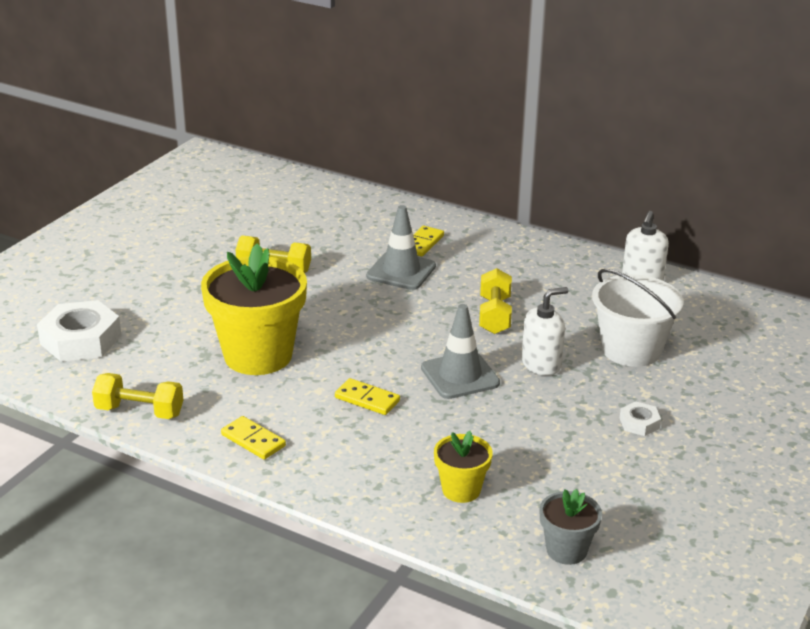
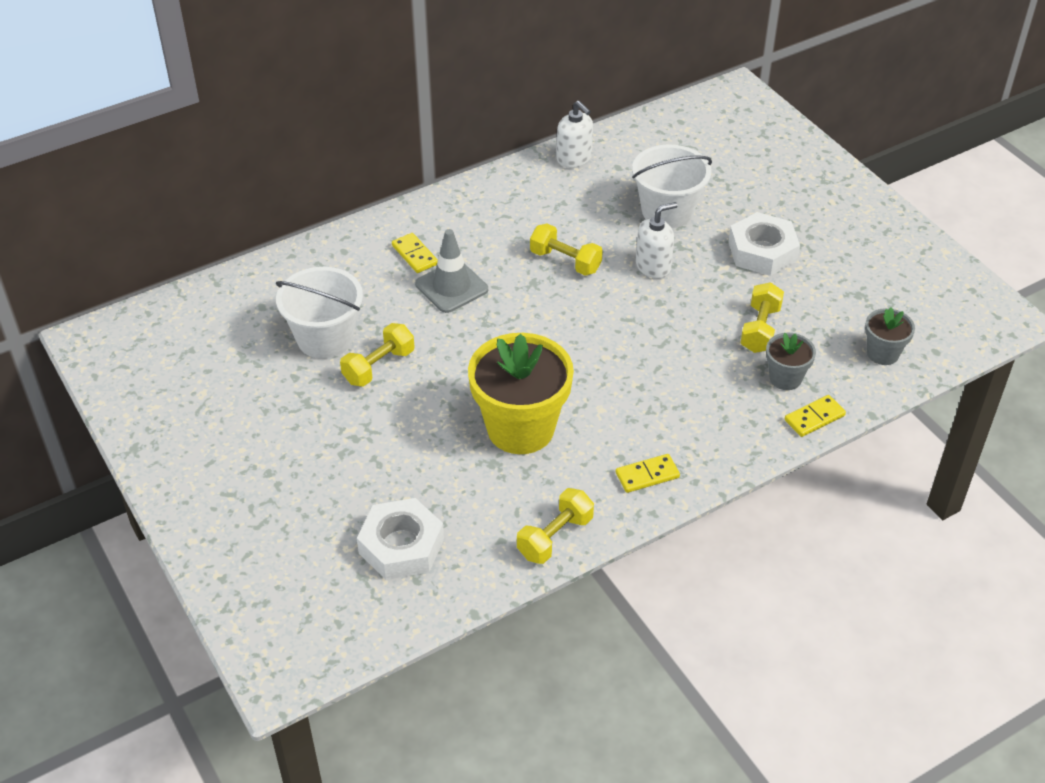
camera: 60 degrees left, 15 degrees up
yellow domino [335,378,400,415] -> yellow domino moved to [785,395,846,437]
grey traffic cone [421,304,500,399] -> none
yellow flower pot [434,431,493,503] -> grey flower pot [766,333,816,390]
white soap dispenser [522,287,568,376] -> white soap dispenser turned 60 degrees clockwise [636,202,678,279]
white nut [620,402,661,436] -> white nut [728,212,800,276], size x2.09
none -> white bucket [276,267,363,359]
none -> yellow dumbbell [741,282,784,353]

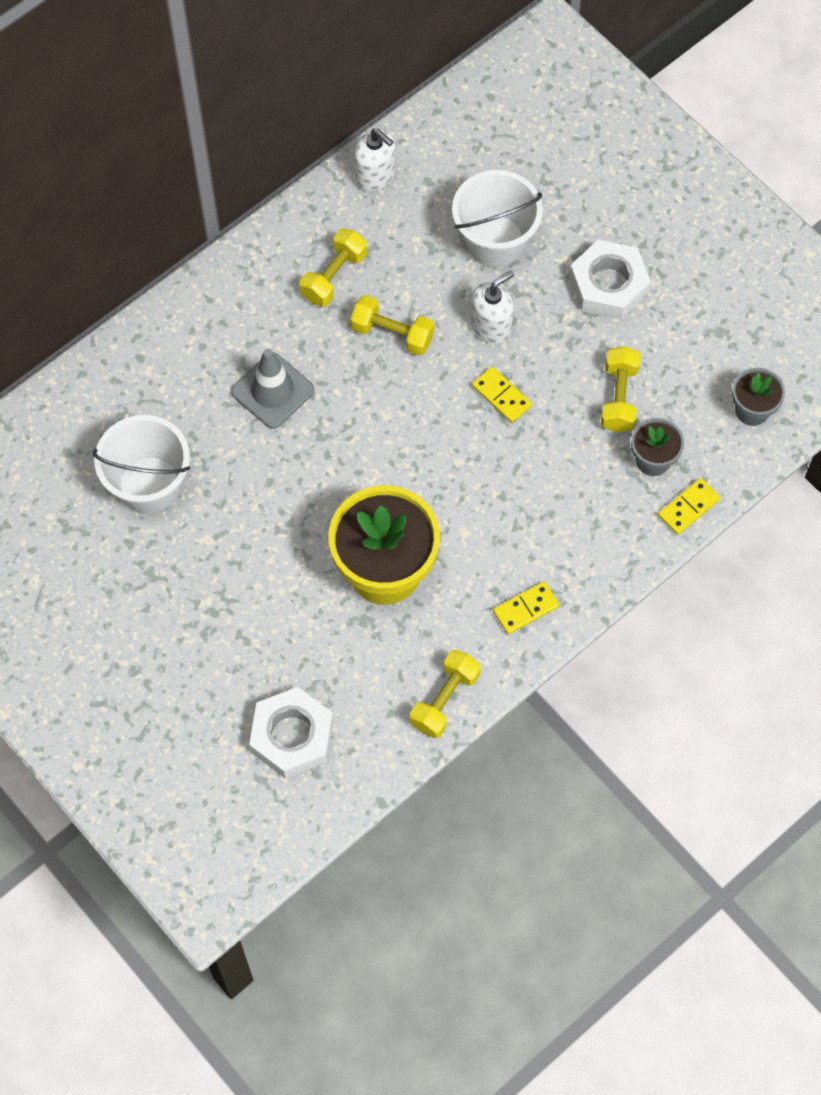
camera: 10 degrees left, 20 degrees up
yellow dumbbell [340,323,414,387] -> yellow dumbbell moved to [300,229,367,307]
yellow domino [392,233,438,273] -> yellow domino moved to [472,367,532,423]

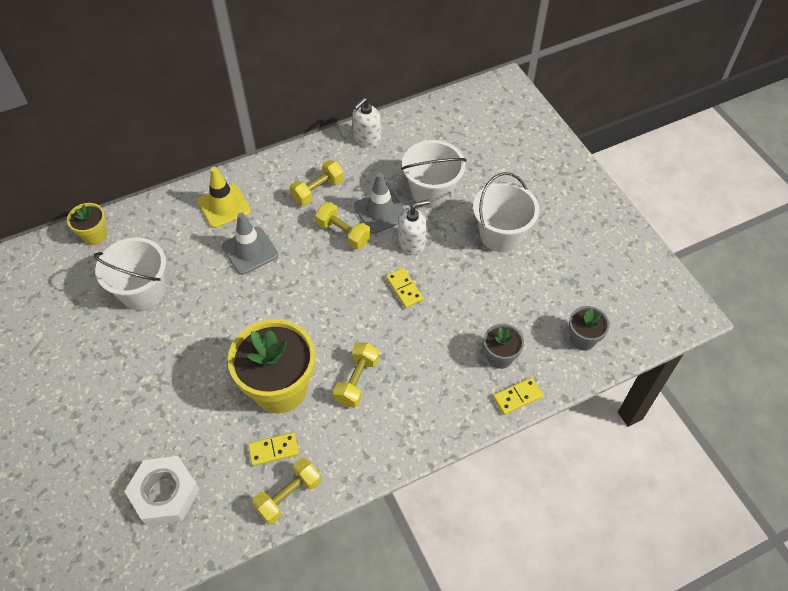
camera: 15 degrees right, 10 degrees down
white soap dispenser [354,129,395,191] -> white soap dispenser turned 75 degrees clockwise [352,98,381,147]
yellow domino [493,582,559,635] -> yellow domino moved to [248,432,299,466]
white nut [569,240,651,320] -> white bucket [473,172,539,252]
yellow dumbbell [601,346,641,432] -> yellow dumbbell moved to [333,343,379,408]
none -> yellow flower pot [67,203,107,245]
none -> yellow traffic cone [197,167,251,228]
none -> grey traffic cone [354,173,404,234]

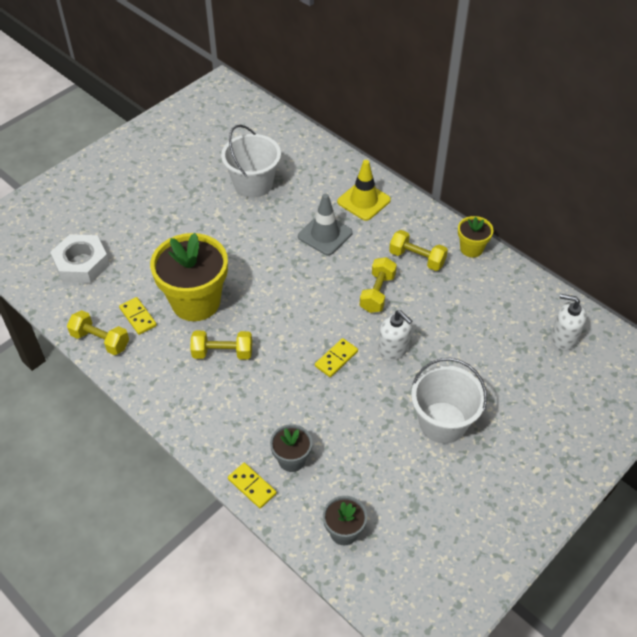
camera: 70 degrees right, 5 degrees down
yellow flower pot [67,203,107,245] -> yellow flower pot moved to [458,216,493,257]
white soap dispenser [352,98,381,147] -> white soap dispenser moved to [551,294,587,350]
grey traffic cone [354,173,404,234] -> none
white bucket [401,140,467,208] -> none

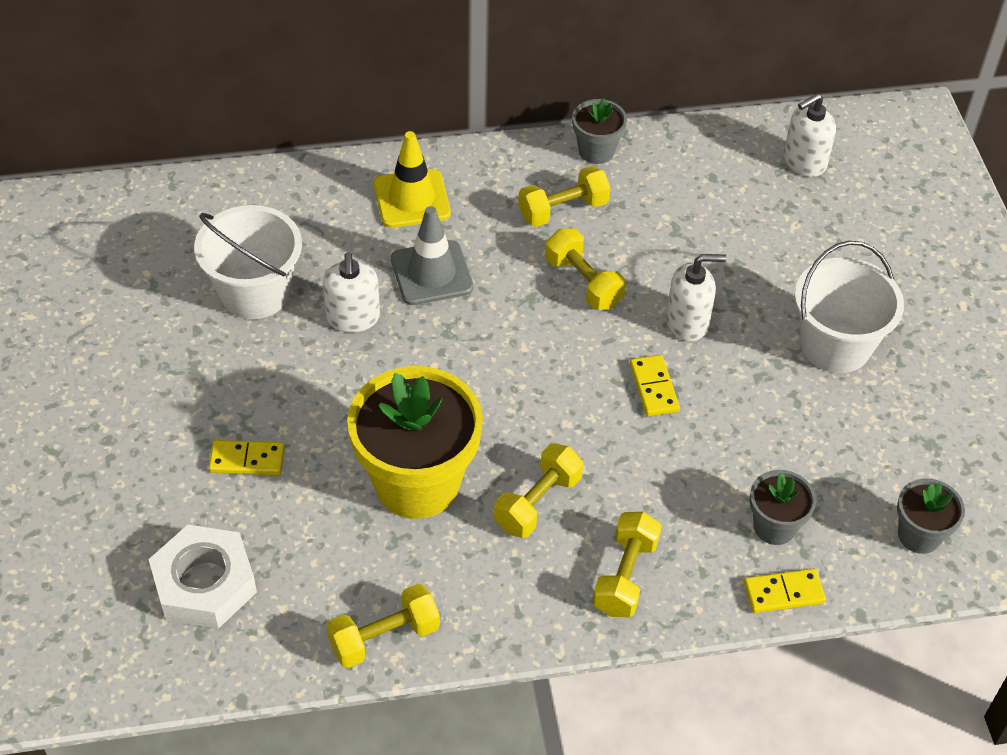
camera: 55 degrees left, 0 degrees up
yellow domino [119,297,157,335] -> yellow domino moved to [208,440,285,475]
yellow flower pot [458,216,493,257] -> grey flower pot [572,98,627,164]
none -> white soap dispenser [323,252,380,332]
none -> yellow dumbbell [592,512,662,617]

